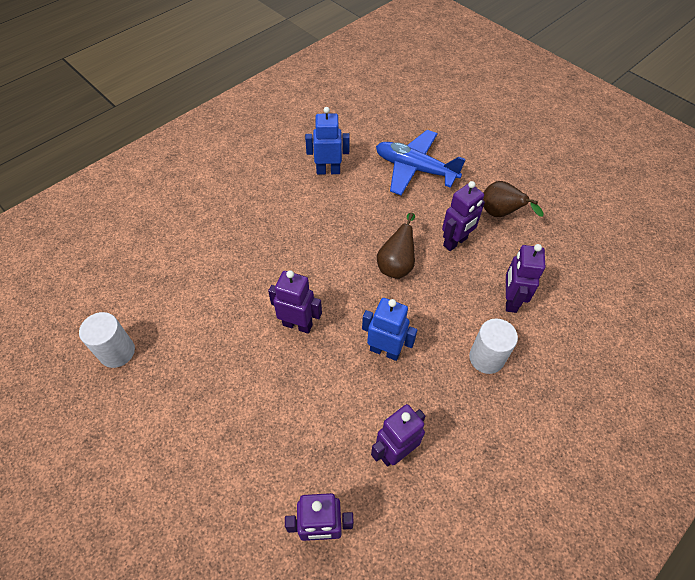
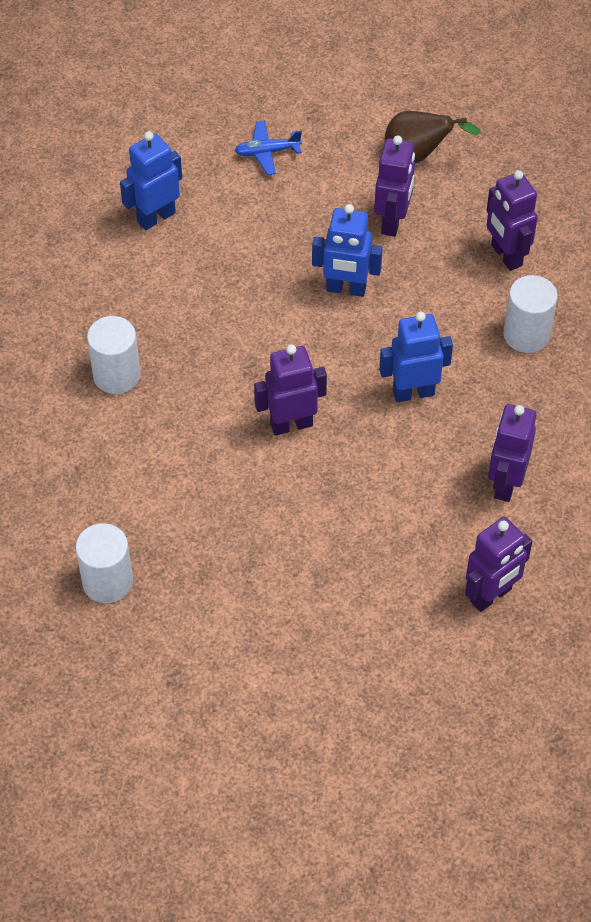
camera: 35 degrees left, 0 degrees up
blue plane [376,130,466,195] -> blue plane [234,121,302,175], size x0.48
brown pear [377,213,415,279] -> blue robot [312,204,383,297]
none -> white cylinder [87,316,140,394]

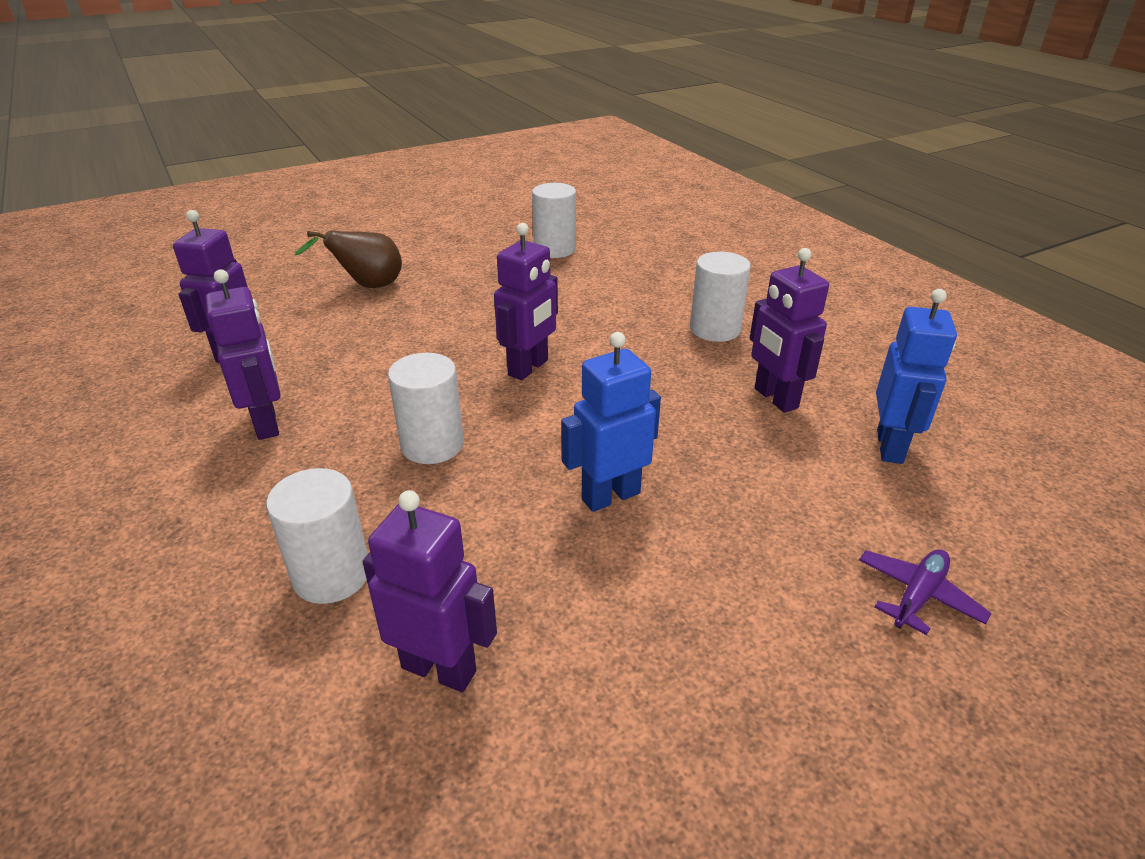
camera: 140 degrees right, 20 degrees down
blue plane [234,121,302,175] -> purple plane [859,549,992,635]
purple robot [374,135,415,237] -> purple robot moved to [750,248,829,413]
blue robot [379,311,453,402] -> white cylinder [388,353,464,464]
brown pear [385,111,481,163] -> brown pear moved to [295,230,402,288]

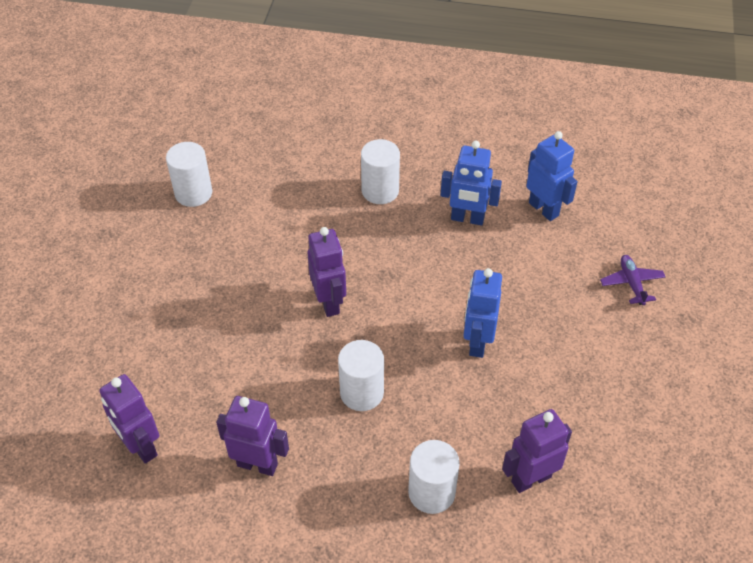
camera: 50 degrees left, 15 degrees up
brown pear [295,230,402,288] -> none
purple robot [750,248,829,413] -> blue robot [441,141,502,225]

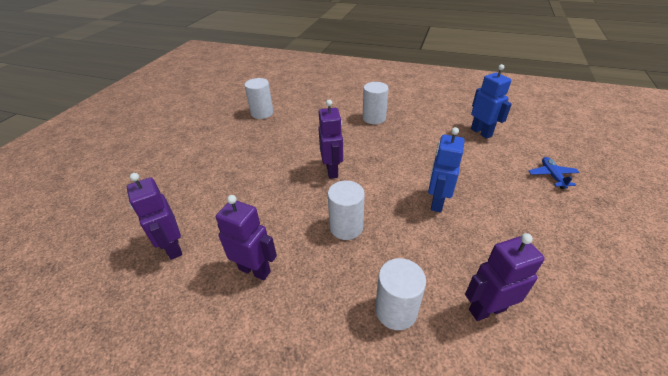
camera: 10 degrees right, 10 degrees down
blue robot [441,141,502,225] -> none
purple plane [600,255,665,305] -> blue plane [529,157,580,189]

